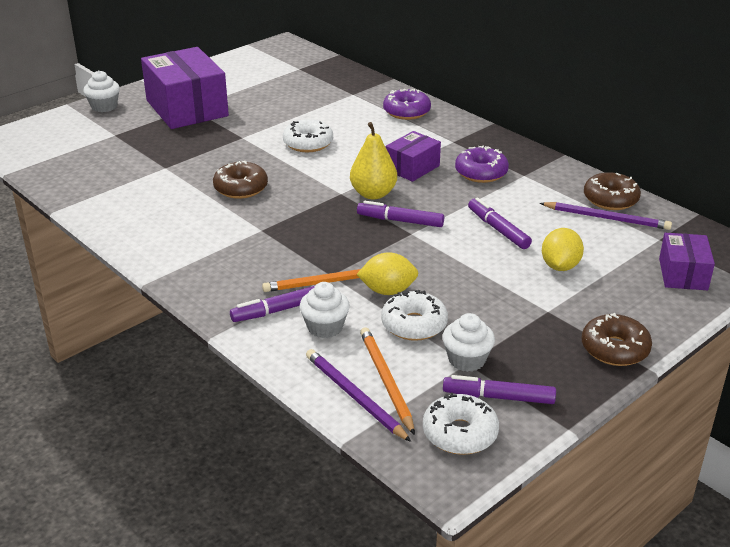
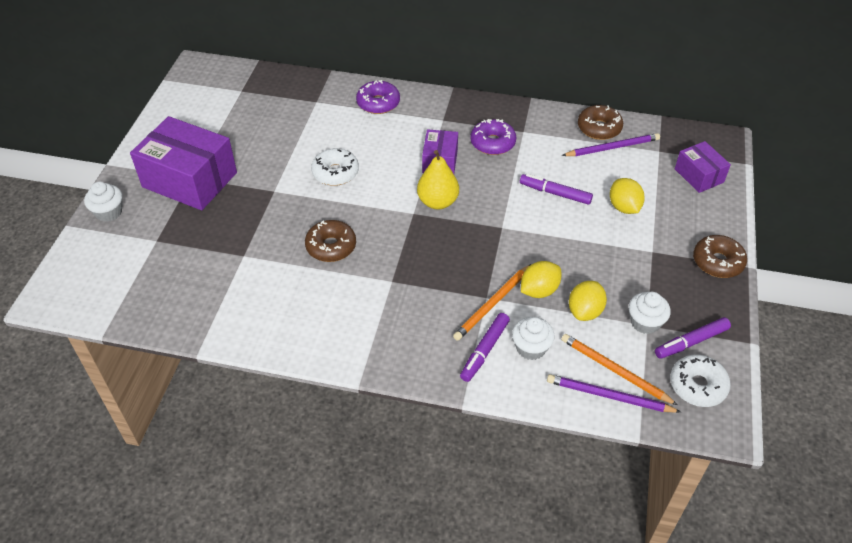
camera: 35 degrees left, 15 degrees up
purple marker [357,201,444,227] -> none
white donut [381,290,448,341] -> yellow lemon [569,281,607,321]

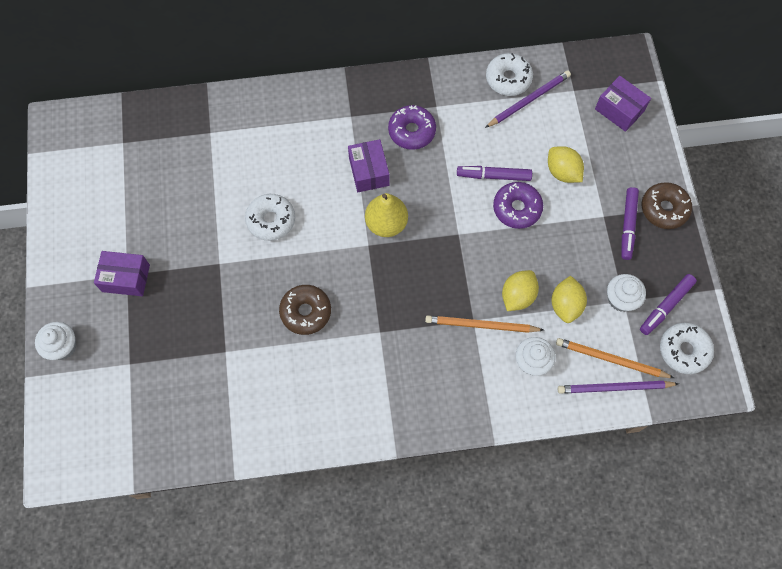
camera: 20 degrees left, 20 degrees up
purple box [130,116,237,210] -> purple box [94,251,150,296], size x0.53
purple donut [356,80,400,114] -> purple donut moved to [493,182,543,229]
orange pencil [453,264,531,341] -> orange pencil turned 75 degrees clockwise [425,315,544,333]
purple marker [460,313,510,382] -> purple marker moved to [621,187,639,260]
brown donut [578,105,623,140] -> white donut [486,53,533,96]

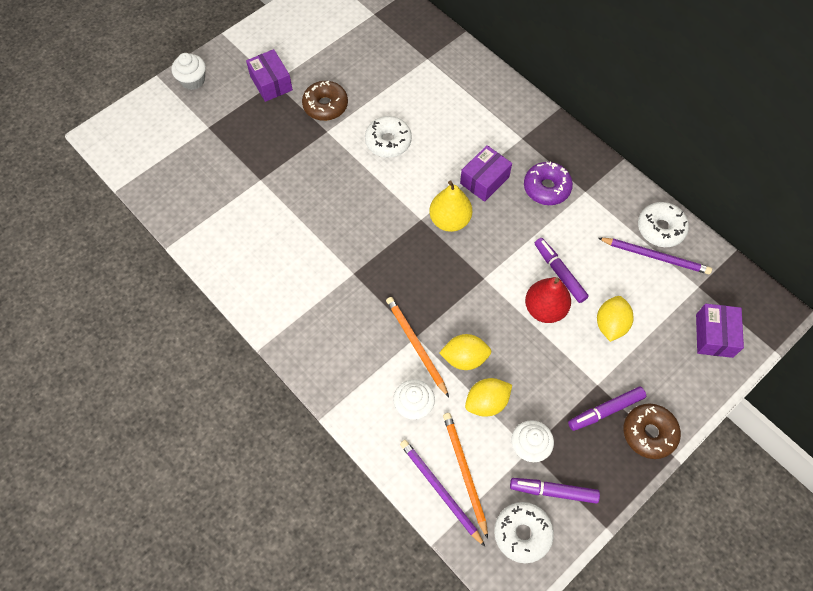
camera: 55 degrees right, 5 degrees down
brown donut [279,285,331,335] -> brown donut moved to [302,81,348,121]
purple donut [493,182,543,229] -> red pear [525,277,571,323]

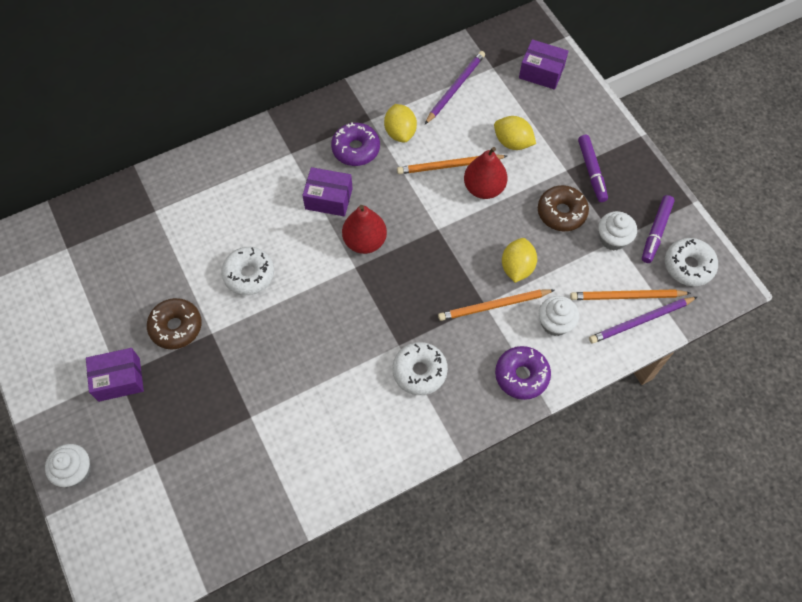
camera: 75 degrees left, 0 degrees up
yellow pear [429,180,472,232] -> red pear [342,205,387,254]
purple box [460,145,512,202] -> purple box turned 45 degrees counterclockwise [302,167,353,216]
yellow lemon [465,378,512,417] -> yellow lemon moved to [384,104,417,143]
purple marker [535,238,589,303] -> orange pencil [397,154,507,174]
brown donut [623,403,681,459] -> brown donut moved to [538,185,589,231]
white donut [638,202,689,247] -> white donut moved to [392,342,448,395]
none -> purple donut [495,346,551,400]

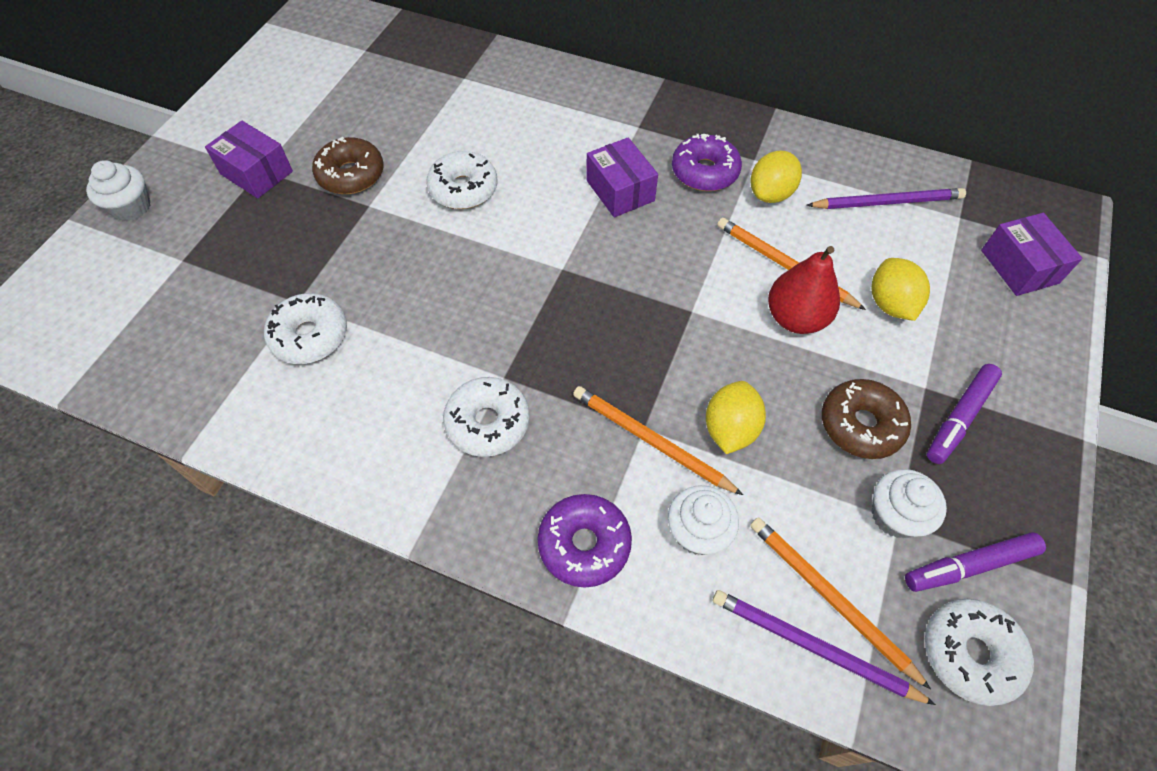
camera: 50 degrees right, 5 degrees down
red pear [342,205,387,254] -> none
yellow lemon [502,238,537,283] -> yellow lemon turned 45 degrees counterclockwise [706,381,766,454]
none -> white donut [264,293,347,364]

